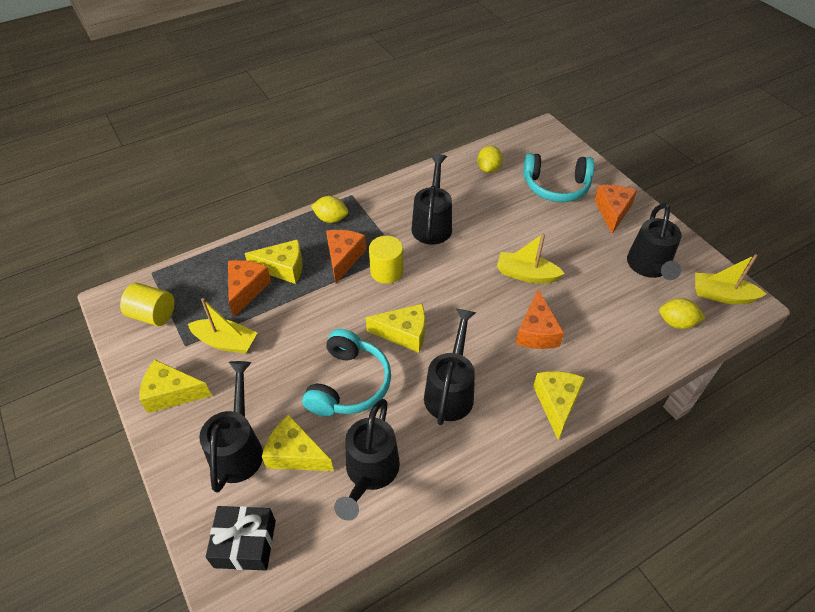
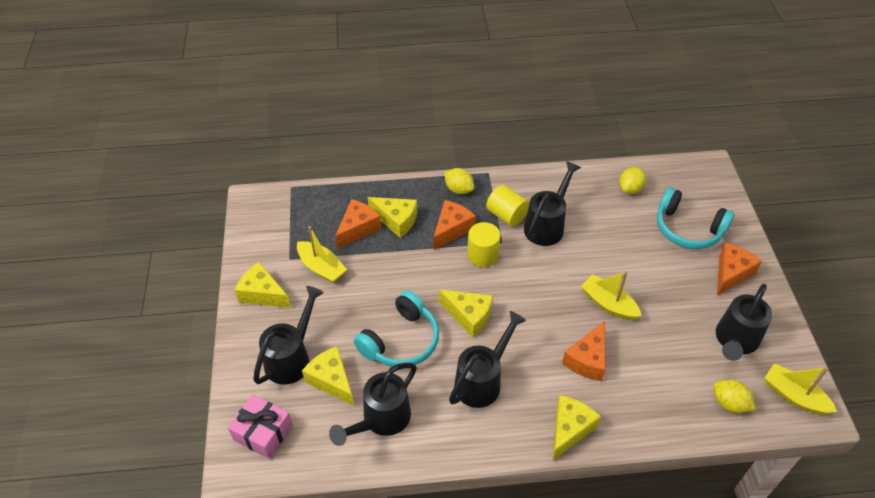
camera: 25 degrees right, 0 degrees up
yellow cylinder [120,283,175,326] -> yellow cylinder moved to [486,185,529,227]
black gift [206,506,276,571] -> pink gift [228,394,293,459]

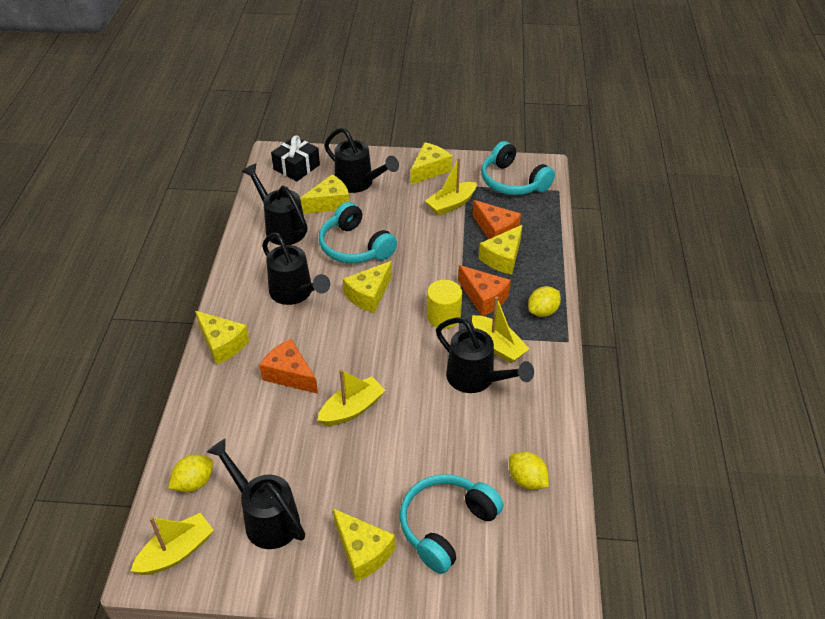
camera: 100 degrees right, 5 degrees down
pink gift [228,394,293,459] -> black gift [271,135,320,181]
yellow cylinder [486,185,529,227] -> yellow boat [472,296,529,363]
orange cheese [717,243,762,295] -> yellow cheese [333,508,395,582]
none -> turquoise headphones [481,141,555,195]

